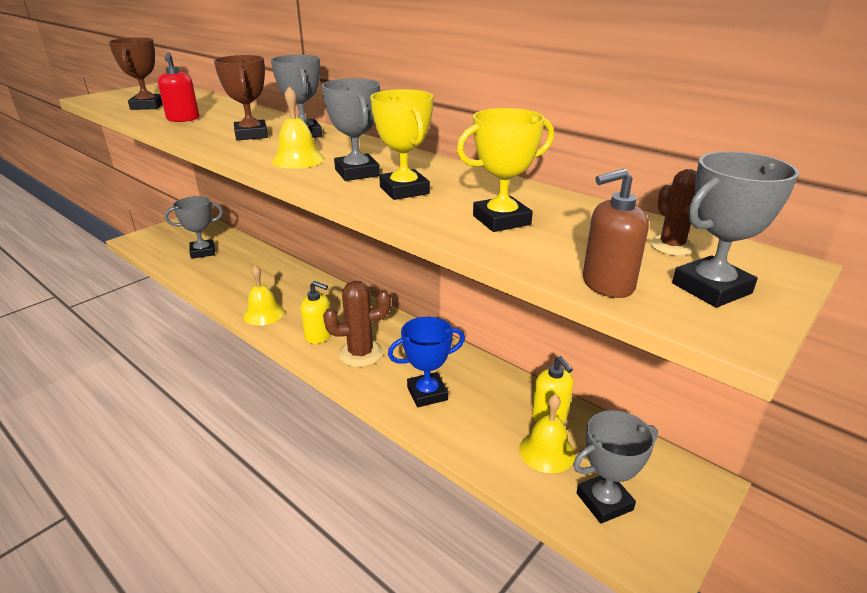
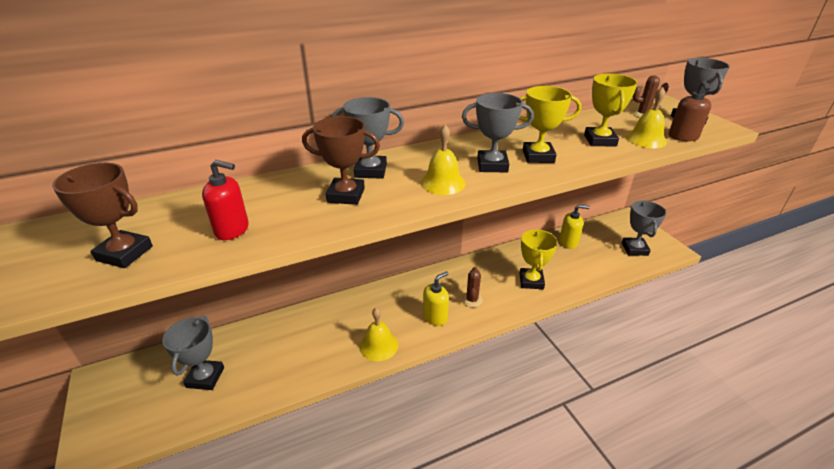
camera: 65 degrees left, 5 degrees up
brown cactus [323,281,391,367] -> brown cactus [462,267,483,307], size x0.60
blue trophy [388,317,465,407] -> yellow trophy [519,229,558,289]
yellow bell [519,394,575,473] -> yellow bell moved to [626,87,667,148]

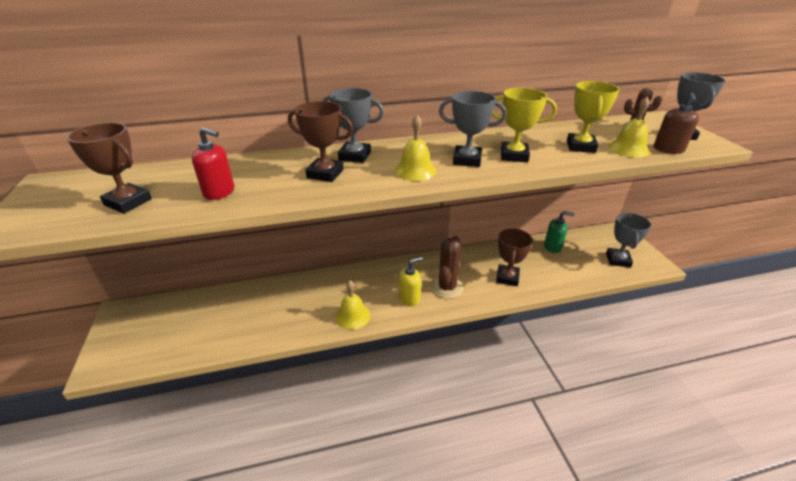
camera: 10 degrees right, 0 degrees up
grey trophy [162,315,224,390] -> none
brown cactus [462,267,483,307] -> brown cactus [431,236,464,299], size x1.67
yellow trophy [519,229,558,289] -> brown trophy [496,229,533,286]
yellow soap dispenser [559,205,590,249] -> green soap dispenser [544,211,575,253]

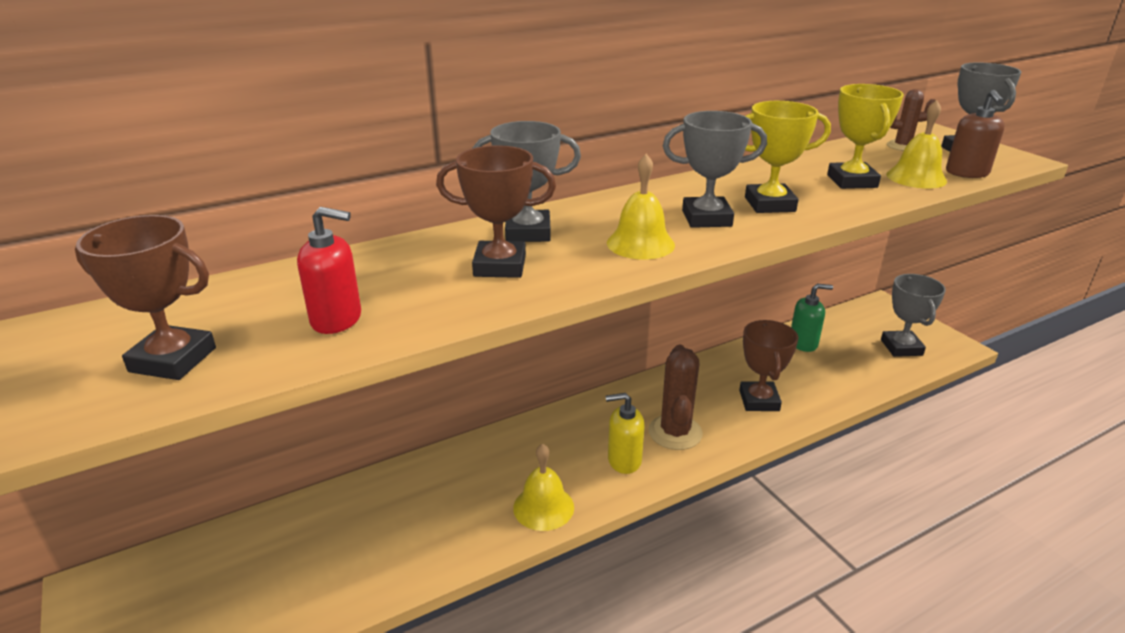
camera: 15 degrees left, 5 degrees down
yellow soap dispenser [399,257,422,306] -> yellow soap dispenser turned 135 degrees counterclockwise [606,393,645,474]

